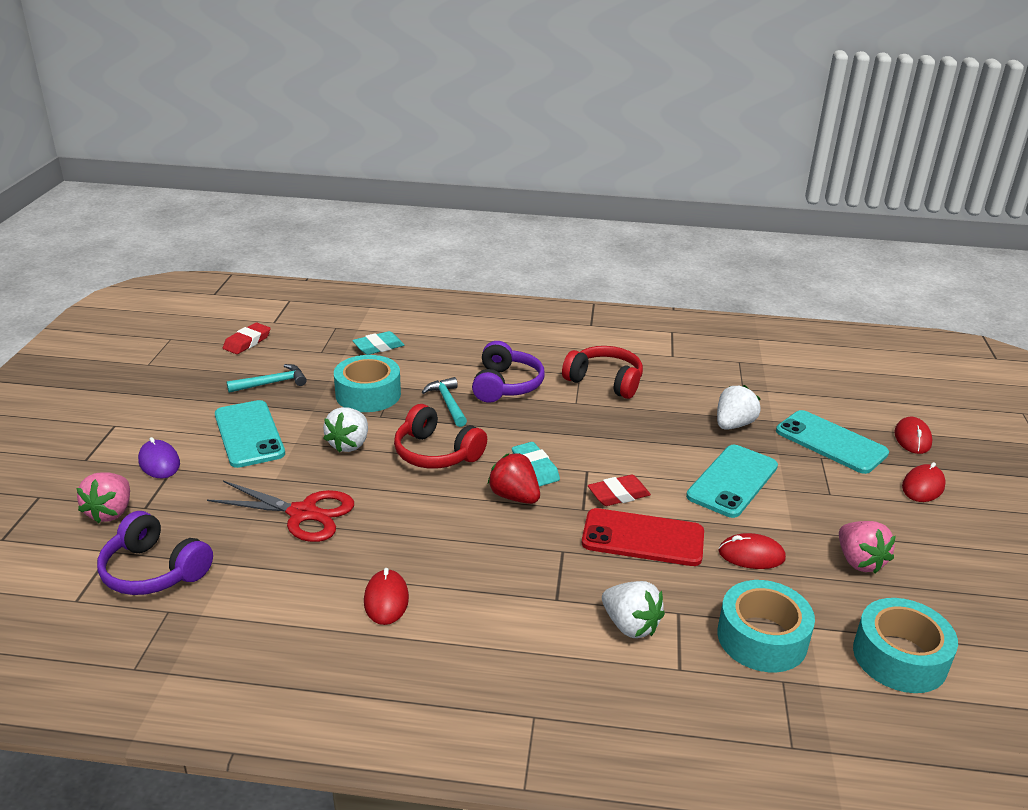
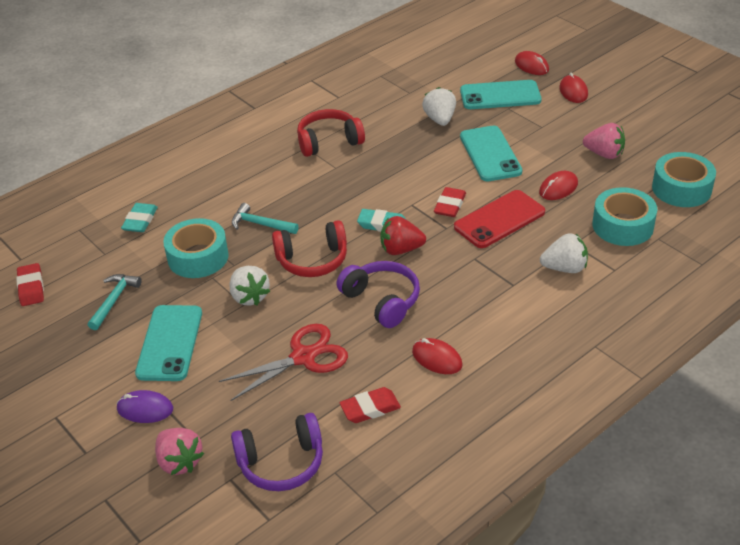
camera: 45 degrees left, 10 degrees up
turquoise phone [215,400,285,468] -> turquoise phone turned 75 degrees clockwise [135,305,202,381]
purple headphones [472,341,545,403] -> purple headphones moved to [336,261,420,328]
none -> red eraser [339,387,401,423]

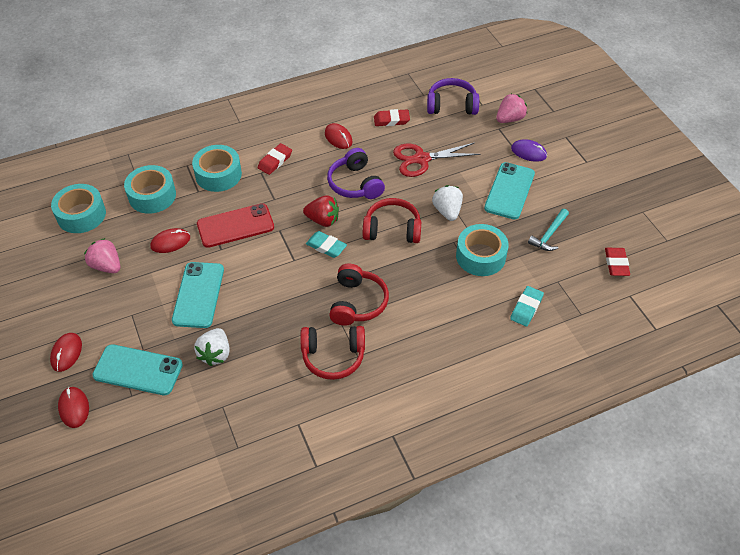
camera: 165 degrees left, 10 degrees up
pink strawberry [155,428,204,475] -> pink strawberry turned 75 degrees clockwise [496,94,527,123]
turquoise hammer [232,203,299,234] -> none
red eraser [434,187,466,217] -> red eraser moved to [258,143,292,175]
white strawberry [540,233,588,273] -> turquoise tape [192,145,242,192]
none -> red headphones [329,264,389,326]

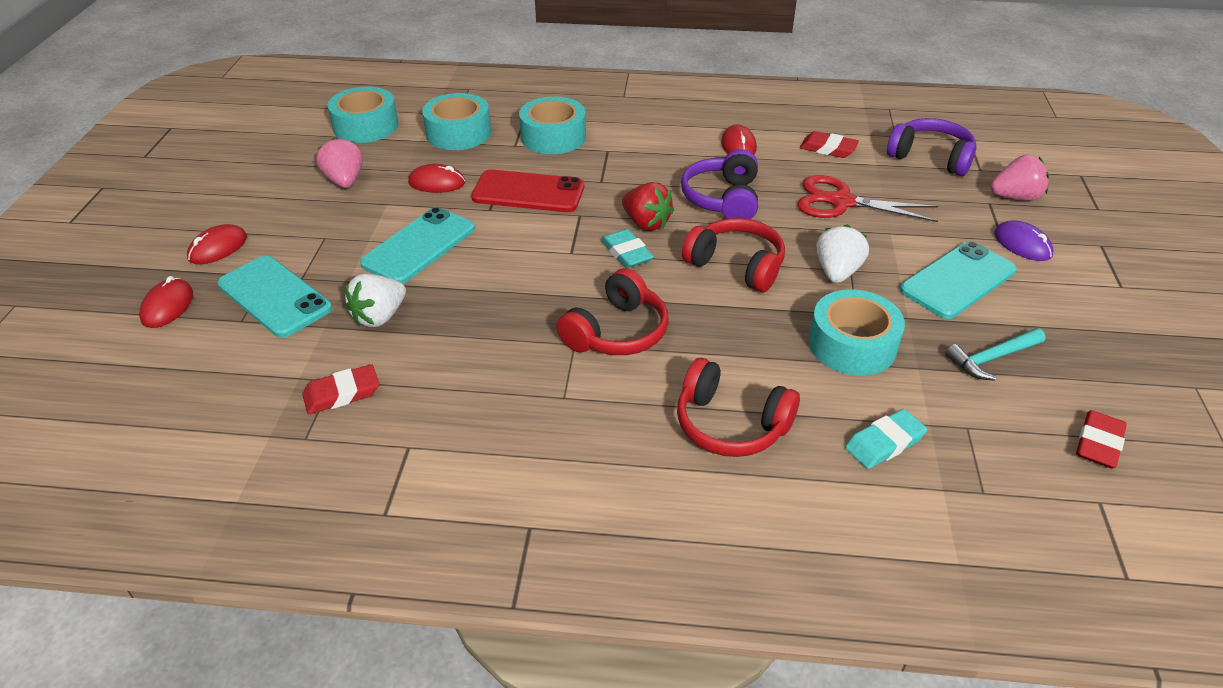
camera: 30 degrees right, 10 degrees down
red eraser [258,143,292,175] -> red eraser moved to [302,364,379,414]
red headphones [300,326,365,380] -> red headphones moved to [677,358,800,457]

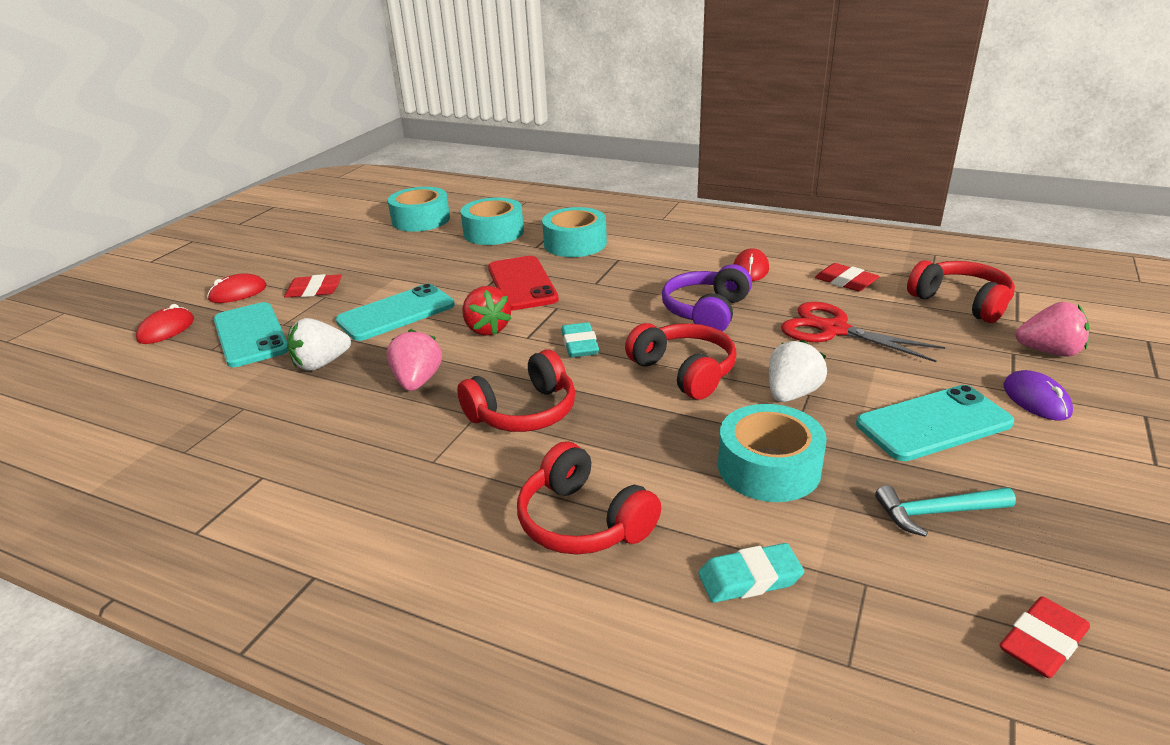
camera: 20 degrees right, 10 degrees down
red eraser [302,364,379,414] -> red eraser moved to [284,274,342,298]
pink strawberry [316,137,363,188] -> pink strawberry moved to [387,329,442,391]
red mouse [408,164,465,193] -> none
red phone [471,169,584,212] -> red phone turned 45 degrees clockwise [488,256,559,310]
red strawberry [622,182,674,231] -> red strawberry moved to [462,286,512,336]
purple headphones [887,118,976,176] -> red headphones [907,260,1015,323]

